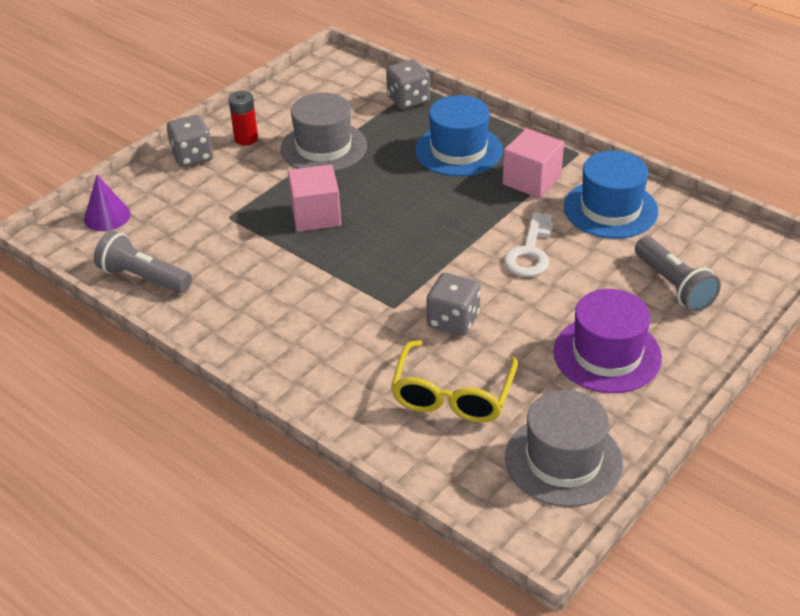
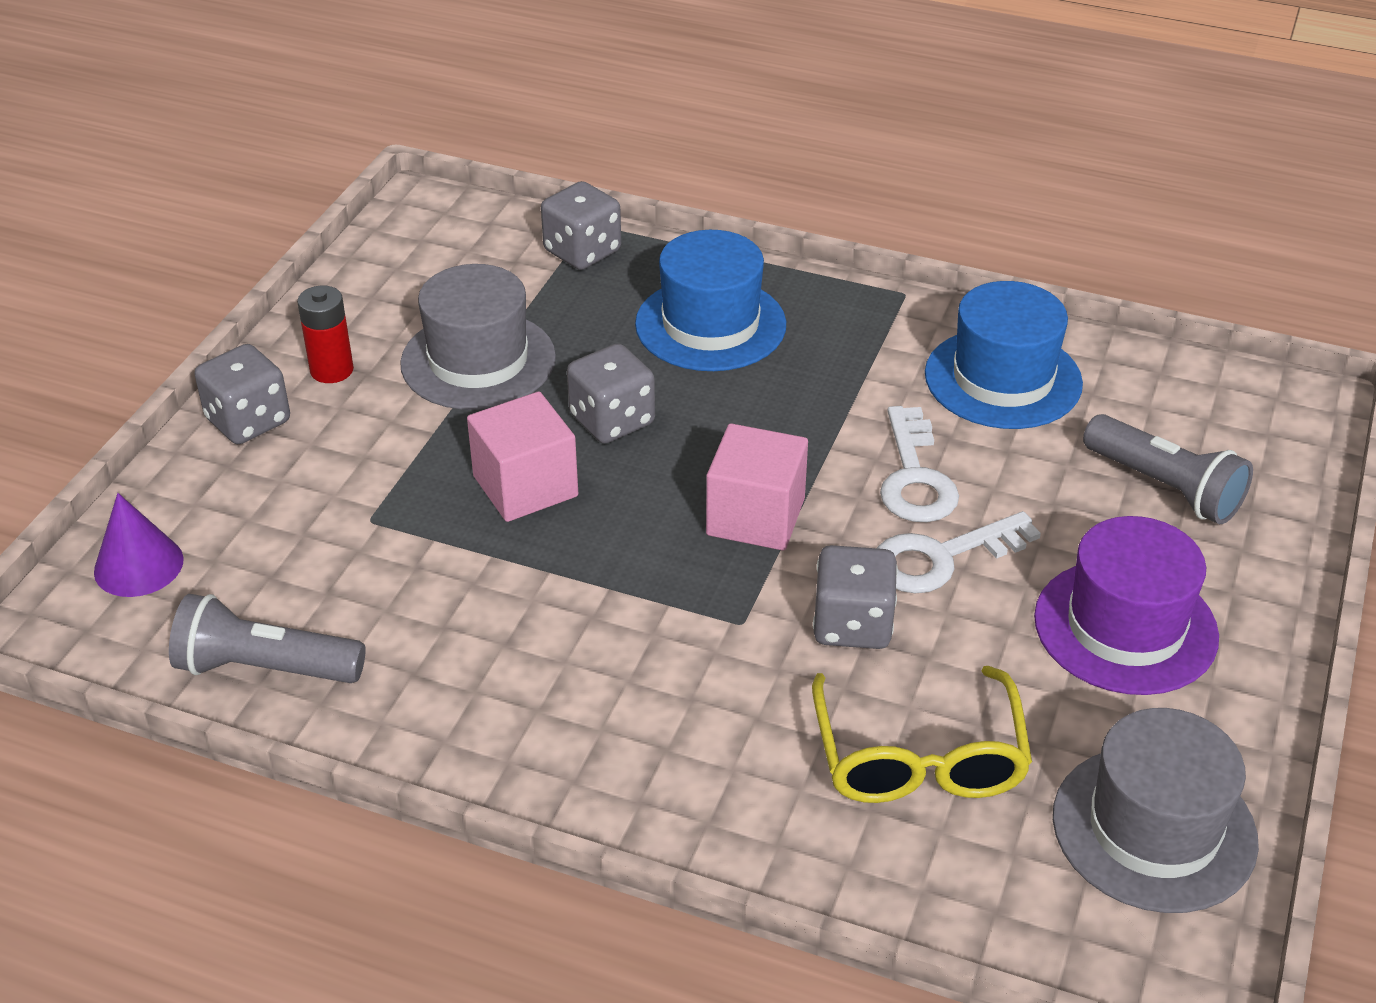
camera: 20 degrees left, 0 degrees up
pink cube [503,129,564,198] -> pink cube moved to [706,423,808,551]
none -> grey dice [567,344,655,443]
none -> white key [877,511,1041,594]

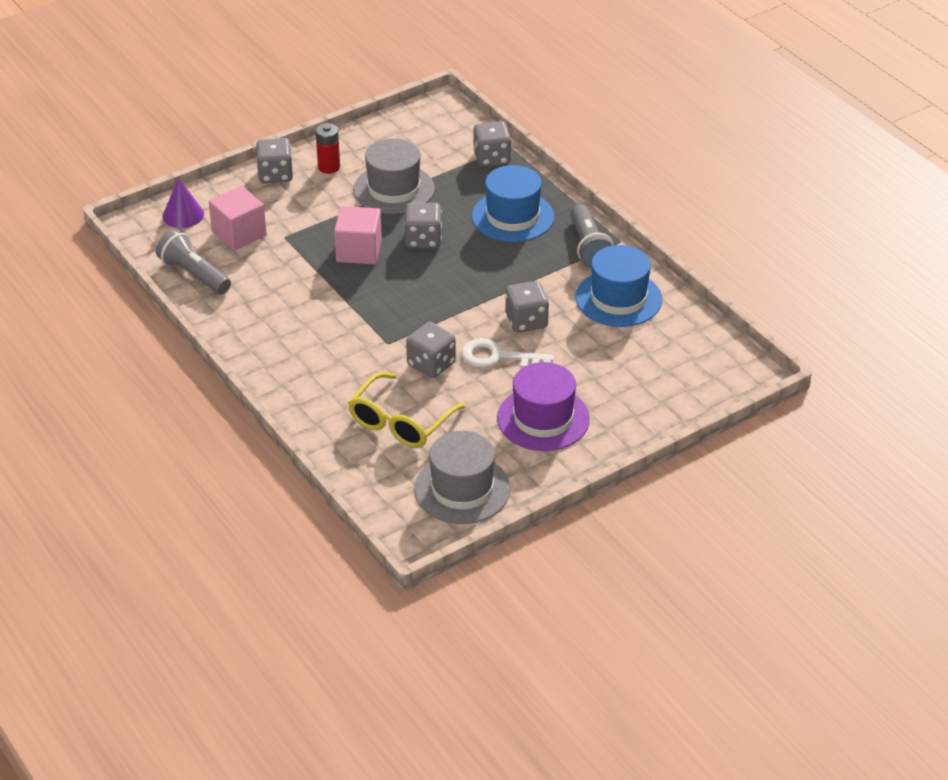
camera: 35 degrees right, 0 degrees up
pink cube [706,423,808,551] -> pink cube moved to [209,186,267,251]
white key [880,406,959,522] -> grey dice [505,281,549,332]
grey flashlight [1083,414,1253,524] -> grey flashlight moved to [570,204,613,268]

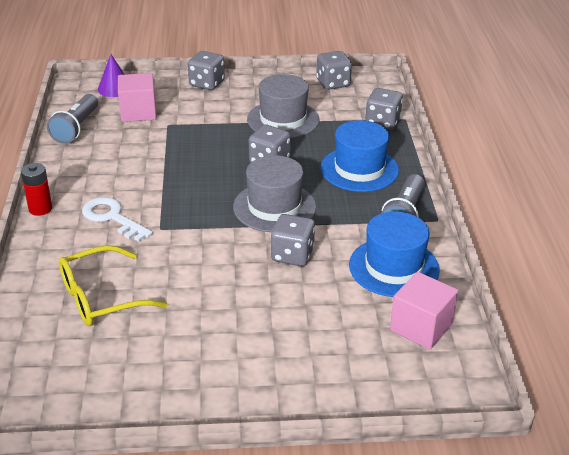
camera: 30 degrees right, 5 degrees down
grey flashlight [156,229,231,294] -> grey flashlight turned 150 degrees counterclockwise [47,94,98,144]
red battery [316,123,340,174] -> red battery moved to [21,163,52,216]
pink cube [334,206,382,265] -> pink cube moved to [390,272,458,350]
grey dice [406,322,456,378] -> grey dice moved to [316,51,352,90]
grey hat [414,431,510,524] -> grey hat moved to [233,155,316,232]
white key [461,338,554,368] -> white key moved to [82,197,153,242]
purple hat [497,362,590,451] -> none

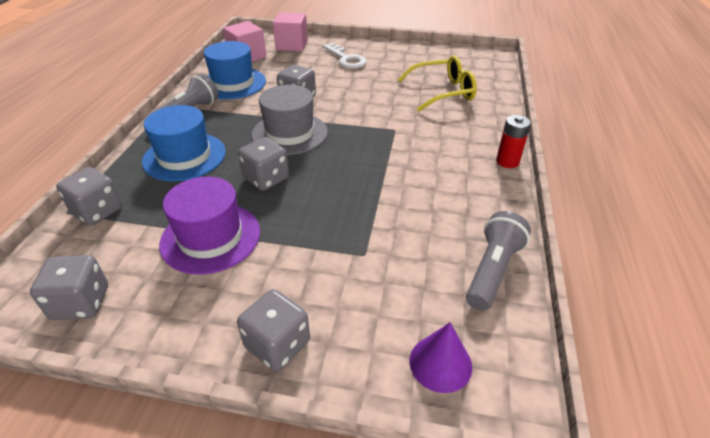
camera: 165 degrees left, 5 degrees up
white key [82,197,153,242] -> white key moved to [323,43,367,69]
pink cube [118,73,156,122] -> pink cube moved to [273,12,308,51]
grey hat [247,74,319,138] -> purple hat [159,176,260,275]

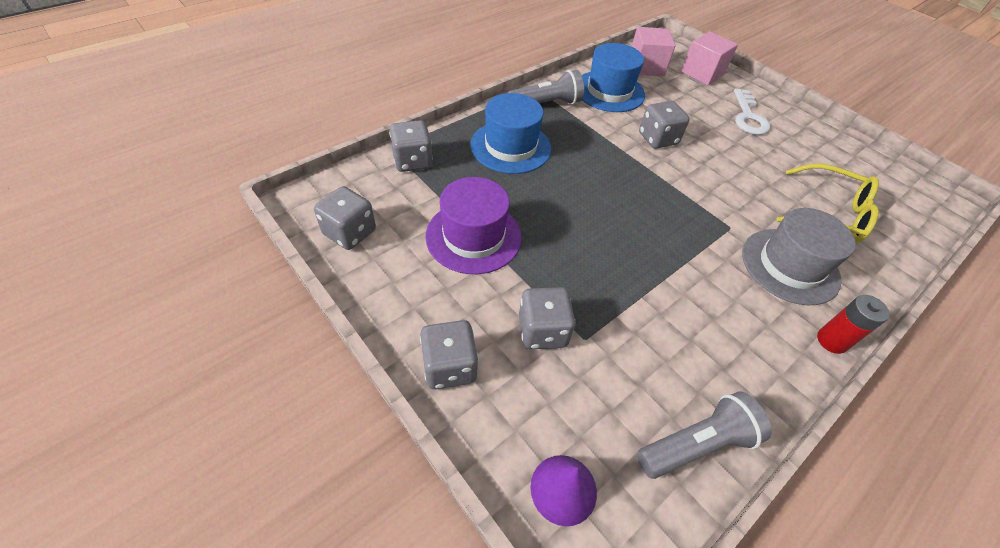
camera: 35 degrees right, 10 degrees up
grey dice [238,137,289,191] -> grey dice moved to [519,287,575,349]
grey hat [251,85,328,155] -> grey hat moved to [742,208,856,305]

